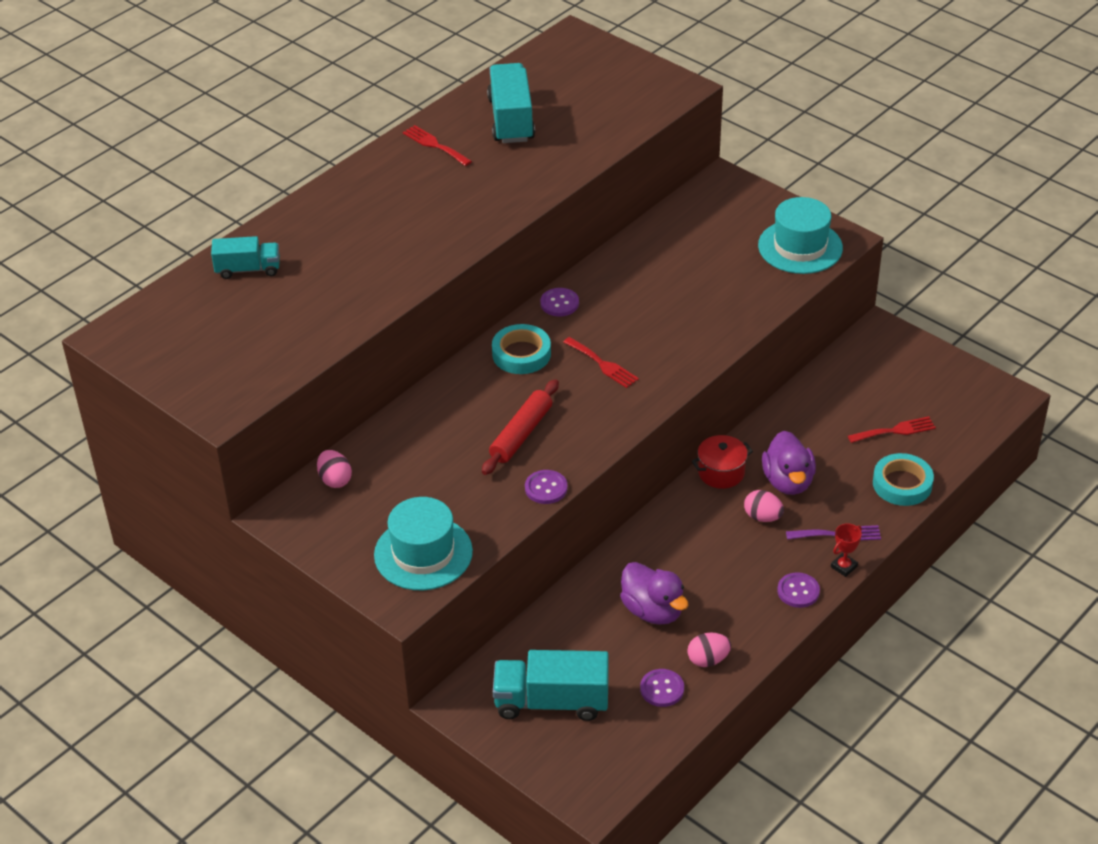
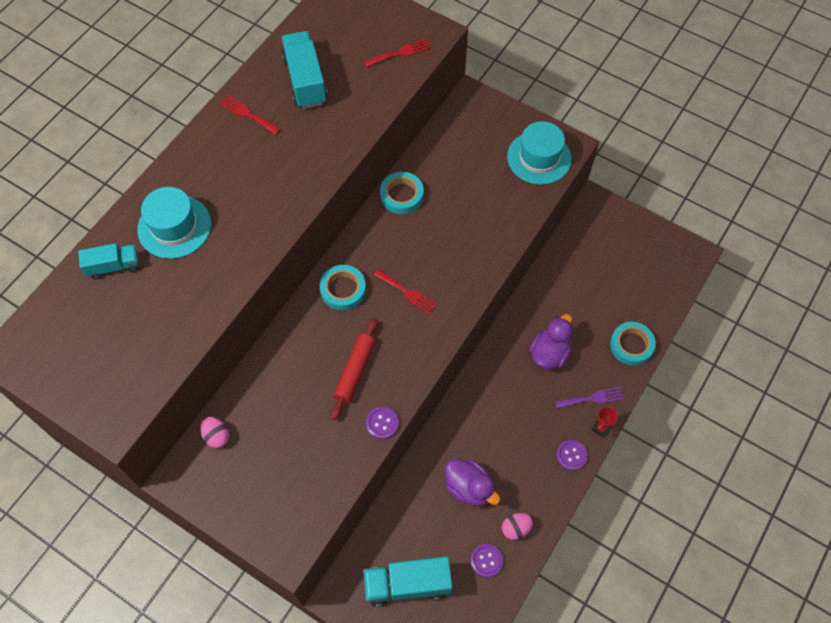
camera: 10 degrees left, 20 degrees up
turquoise hat [374,497,473,590] -> turquoise hat moved to [137,187,211,259]
purple button [540,288,579,317] -> none
red pot [692,435,753,489] -> none
pink egg [744,490,784,522] -> none
purple duck [762,431,816,495] -> purple duck turned 135 degrees counterclockwise [529,314,573,370]
red fork [848,416,936,443] -> red fork moved to [364,38,430,67]
none -> turquoise tape [380,172,424,214]

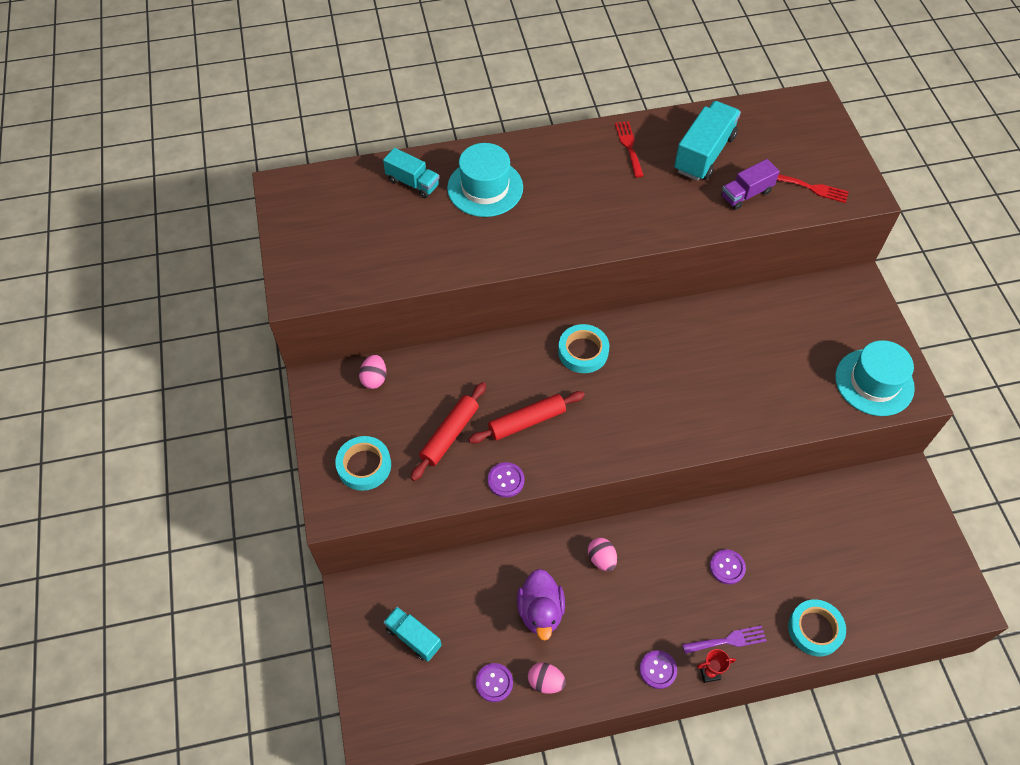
camera: 45 degrees right, 5 degrees down
turquoise truck [363,556,453,607] -> turquoise truck [384,607,442,662], size x0.62
red fork [374,269,437,314] -> none
turquoise tape [380,172,424,214] -> turquoise tape moved to [335,436,391,491]
purple duck [529,314,573,370] -> purple button [710,549,746,584]
purple fork [555,387,624,409] -> purple fork turned 45 degrees counterclockwise [683,626,767,654]
none -> red rolling pin [411,382,486,481]
none -> pink egg [588,538,617,571]
none -> purple truck [721,159,780,210]

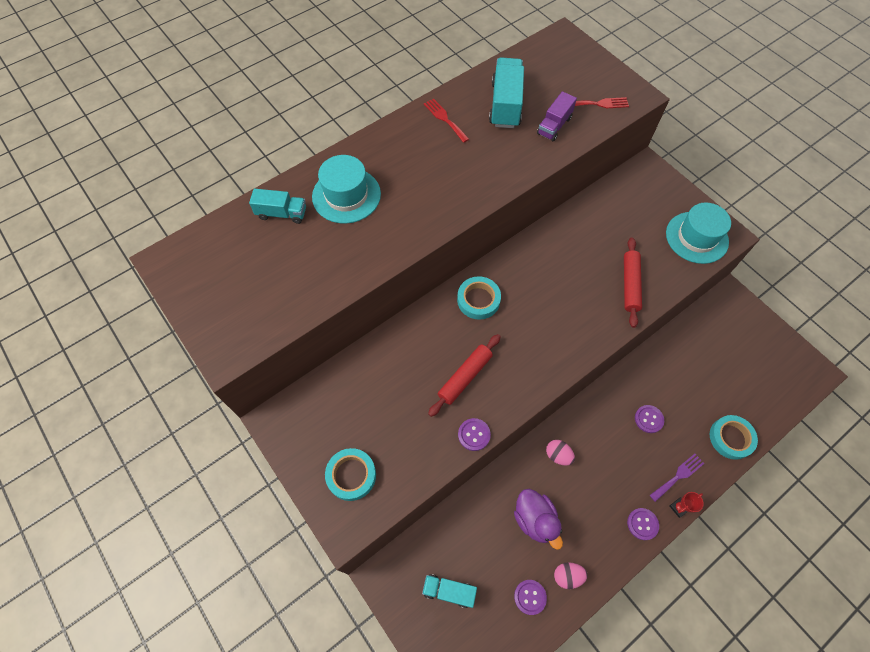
camera: 25 degrees left, 5 degrees up
pink egg [359,355,386,389] -> none
red rolling pin [411,382,486,481] -> red rolling pin moved to [624,237,642,328]

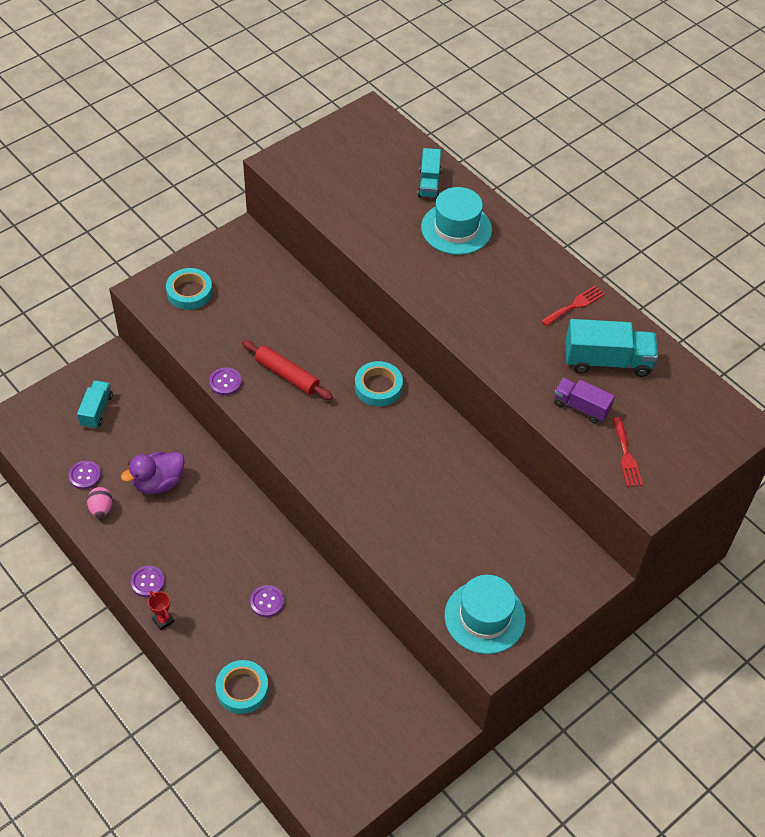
camera: 85 degrees right, 10 degrees down
pink egg [546,440,575,466] -> none
red rolling pin [624,237,642,328] -> none
purple fork [650,454,704,502] -> none

